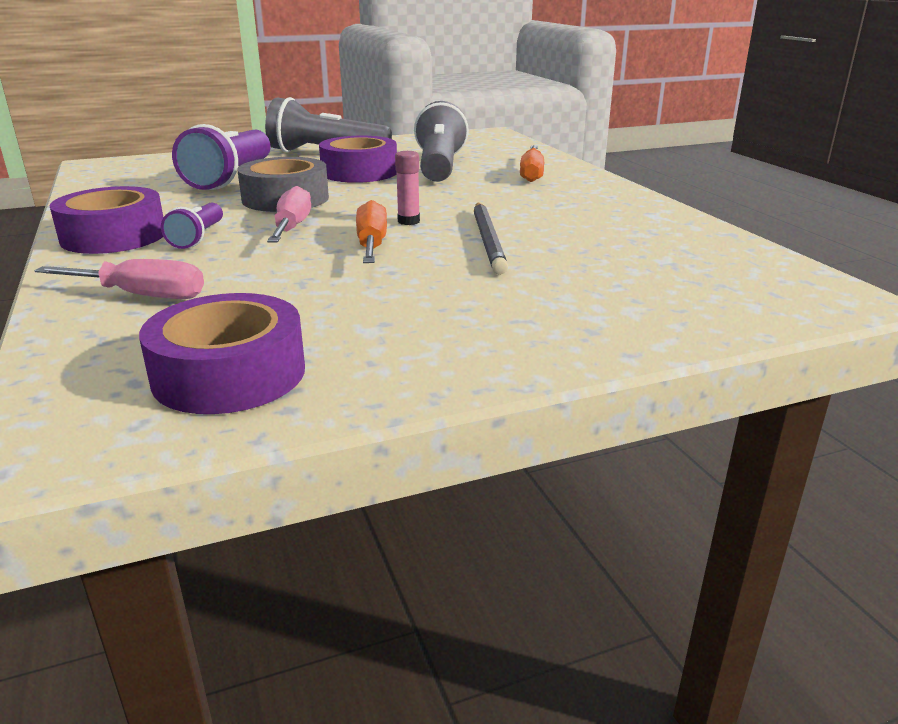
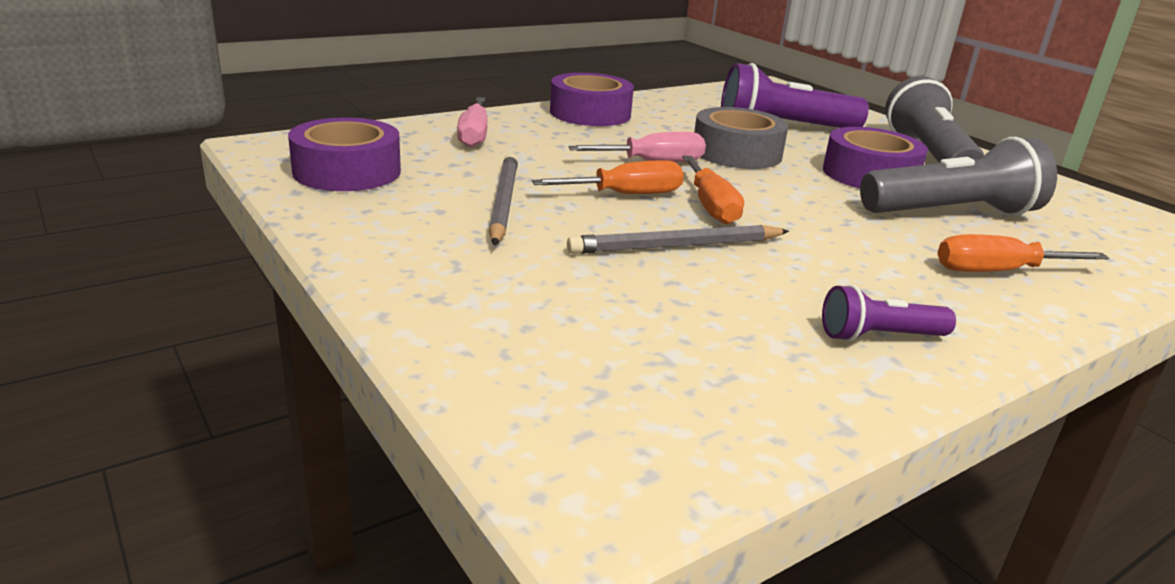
camera: 75 degrees right, 0 degrees up
purple flashlight [161,203,223,249] -> purple flashlight moved to [822,285,956,342]
pink glue stick [395,151,420,225] -> orange screwdriver [682,156,744,225]
none -> grey pencil [489,154,518,246]

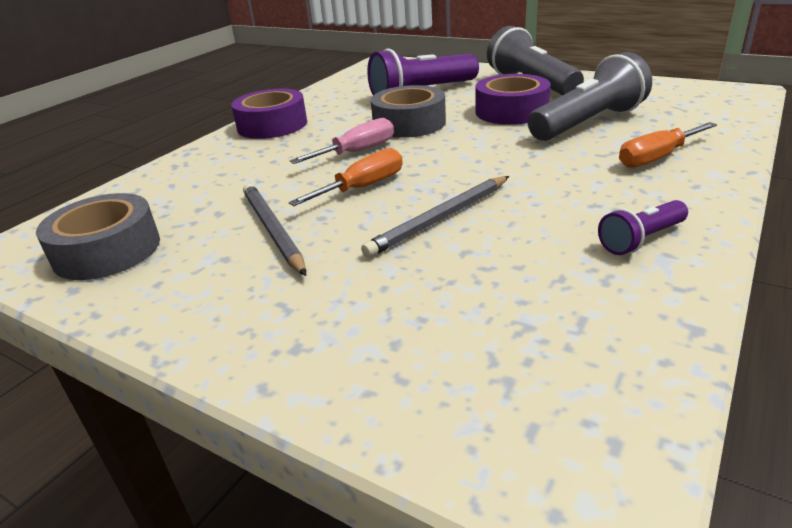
camera: 20 degrees left, 5 degrees up
purple tape [288,118,401,191] -> grey tape [36,193,160,280]
pink screwdriver [457,97,488,147] -> none
orange screwdriver [682,156,744,225] -> none

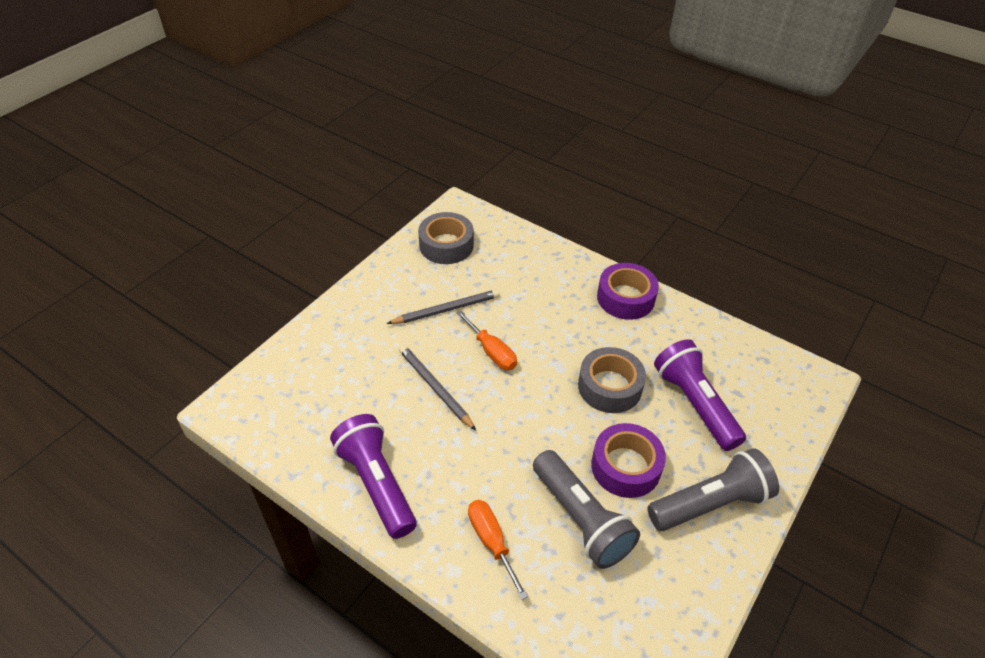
camera: 90 degrees right, 15 degrees up
pink screwdriver [290,118,394,164] -> none
purple flashlight [598,200,688,255] -> purple flashlight [330,414,417,539], size x1.92

